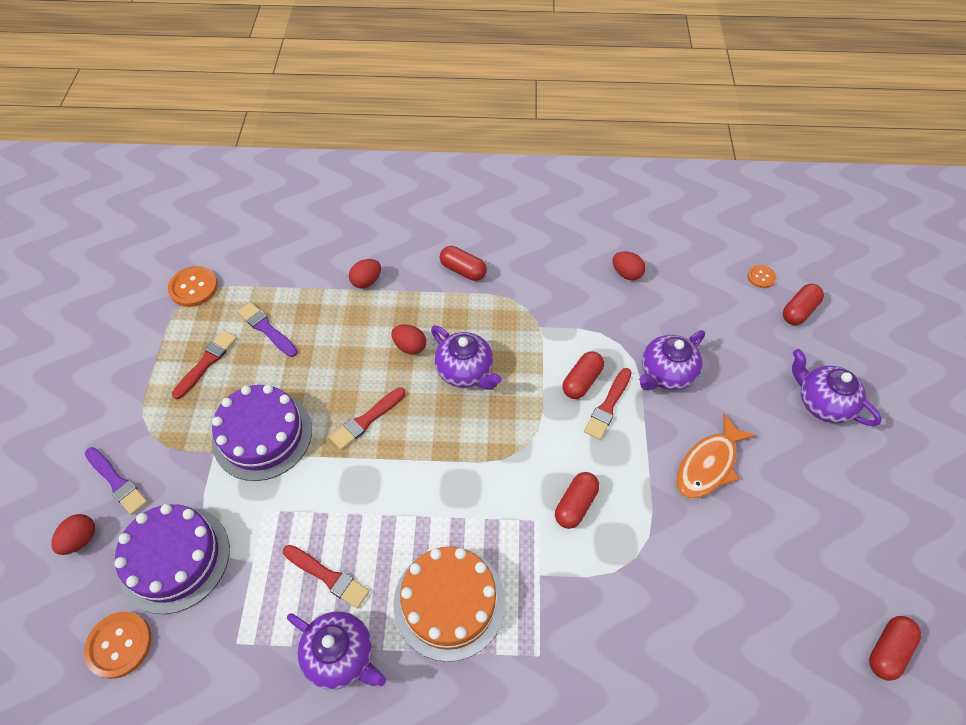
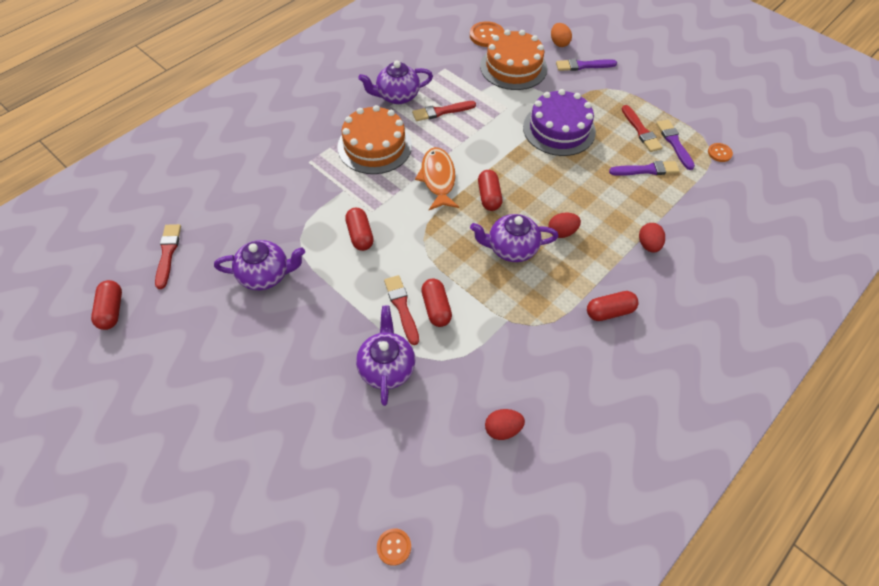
camera: 130 degrees right, 0 degrees up
red egg [51,514,95,555] -> orange egg [551,23,572,47]
purple cake [114,504,230,614] -> orange cake [480,30,547,90]
orange button [168,266,218,307] -> orange button [708,143,733,162], size x0.59
red brush [330,387,405,450] -> red brush moved to [155,224,181,289]
orange fish [676,413,757,498] -> orange fish moved to [415,147,459,210]
red capsule [783,284,824,325] -> red capsule moved to [478,170,502,211]
purple teapot [792,349,882,426] -> purple teapot moved to [214,240,305,290]
none -> purple brush [656,120,695,170]

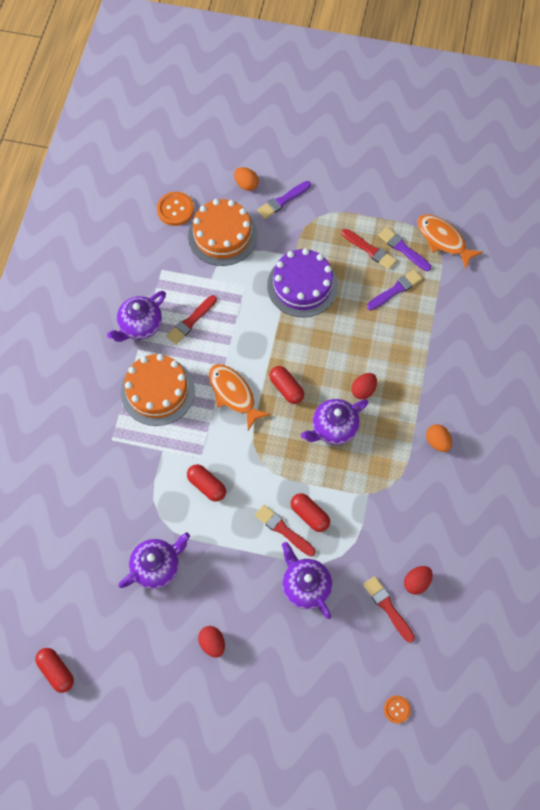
camera: 30 degrees left, 10 degrees up
red brush [155,224,181,289] -> red brush moved to [363,576,415,643]
red capsule [587,291,638,321] -> orange egg [426,424,452,452]
red egg [639,223,665,253] -> red egg moved to [198,626,225,658]
orange button [708,143,733,162] -> orange fish [417,215,483,269]

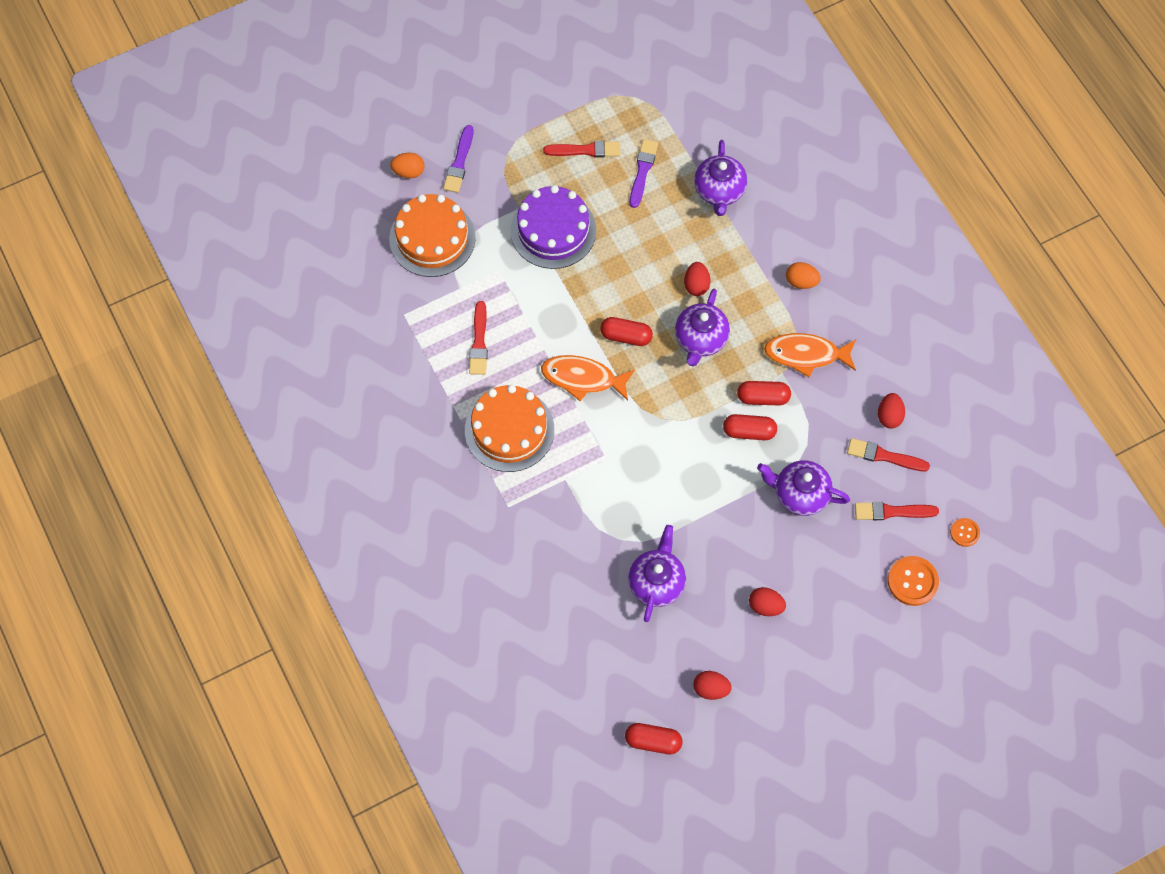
camera: 40 degrees left, 0 degrees up
purple teapot [107,291,166,342] -> purple teapot moved to [694,140,747,216]
orange button [157,192,194,226] -> orange button moved to [888,556,939,606]
red capsule [187,464,226,502] -> red capsule moved to [737,381,791,405]
red brush [255,505,315,557] -> red brush moved to [855,502,939,520]
purple brush [378,227,431,271] -> none
orange fish [417,215,483,269] -> orange fish moved to [764,333,856,377]
none -> red egg [693,671,732,700]

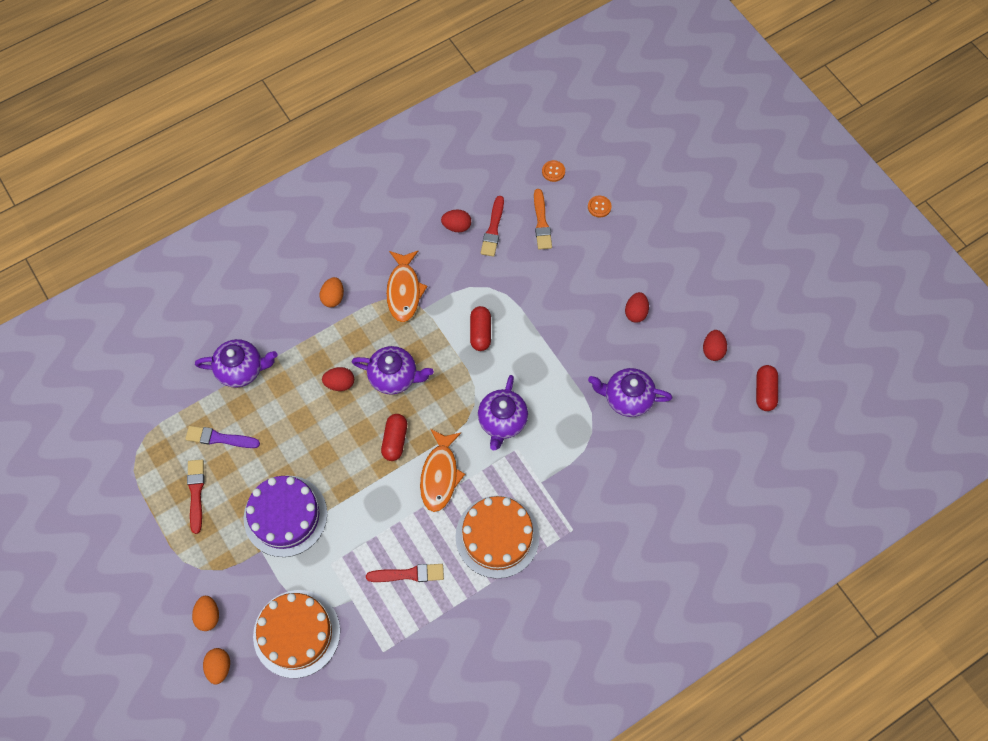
camera: 95 degrees left, 0 degrees up
purple brush [443,125,473,193] -> orange egg [192,596,219,631]
red capsule [737,381,791,405] -> none
purple teapot [757,460,850,516] -> purple teapot moved to [478,375,528,450]
red brush [855,502,939,520] -> orange brush [534,189,552,250]
orange button [888,556,939,606] -> orange button [588,196,612,217], size x0.59

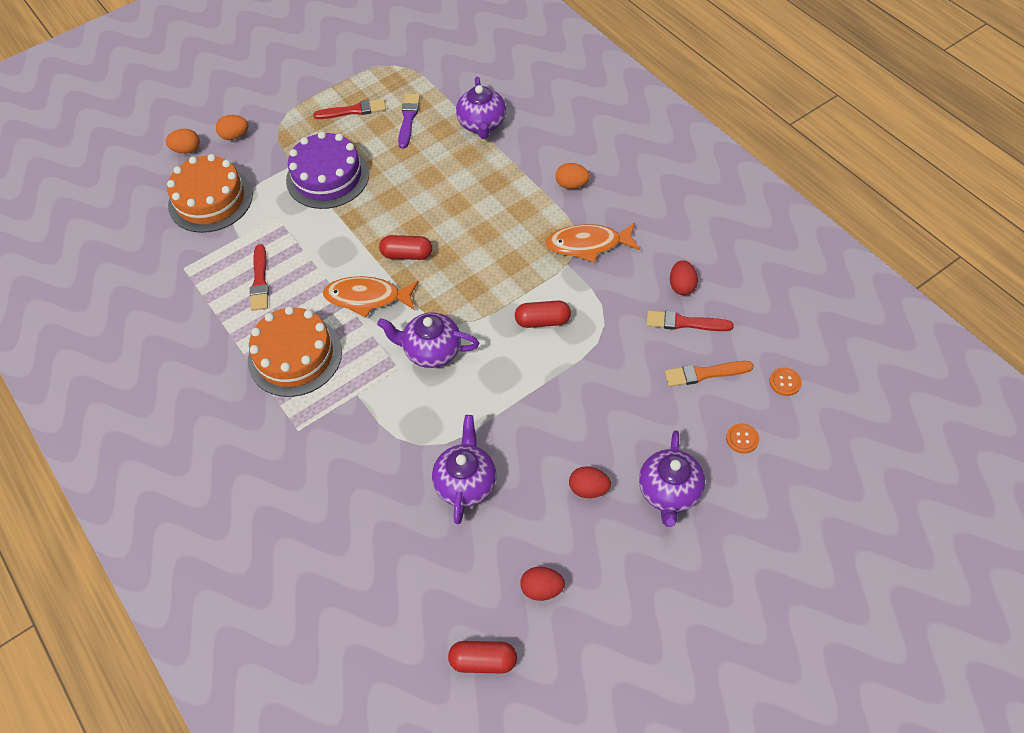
camera: 90 degrees right, 10 degrees down
red egg [322,367,354,391] -> none
purple teapot [352,346,434,395] -> purple teapot moved to [639,430,705,527]

